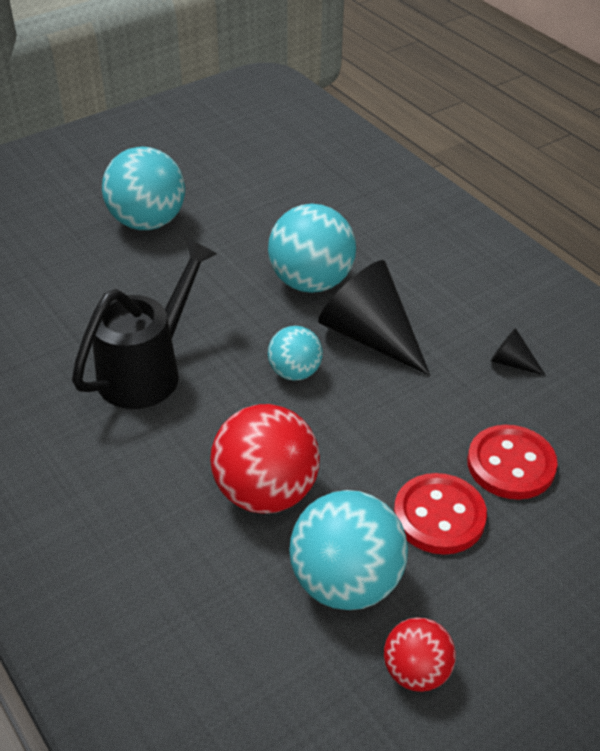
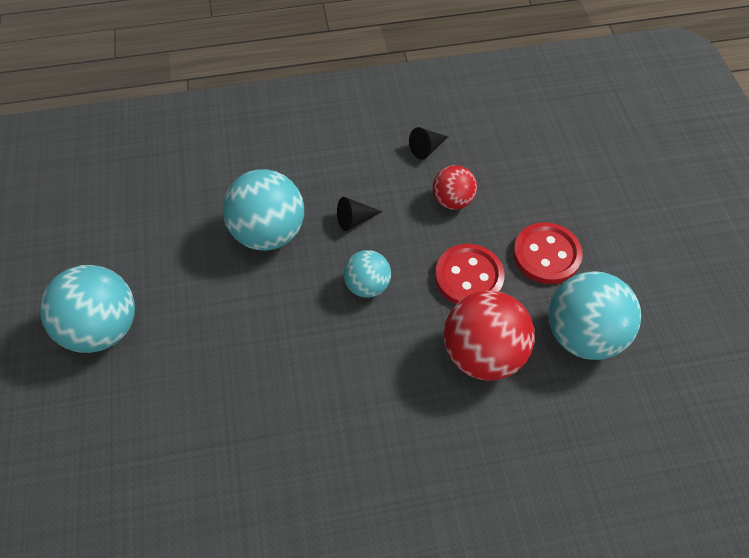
camera: 65 degrees left, 15 degrees up
black watering can [72,239,217,409] -> none
black cone [318,260,430,376] -> black cone [337,197,382,231], size x0.45
red ball [384,618,456,692] -> red ball moved to [433,165,477,210]
red button [467,425,558,500] -> red button moved to [435,244,505,304]

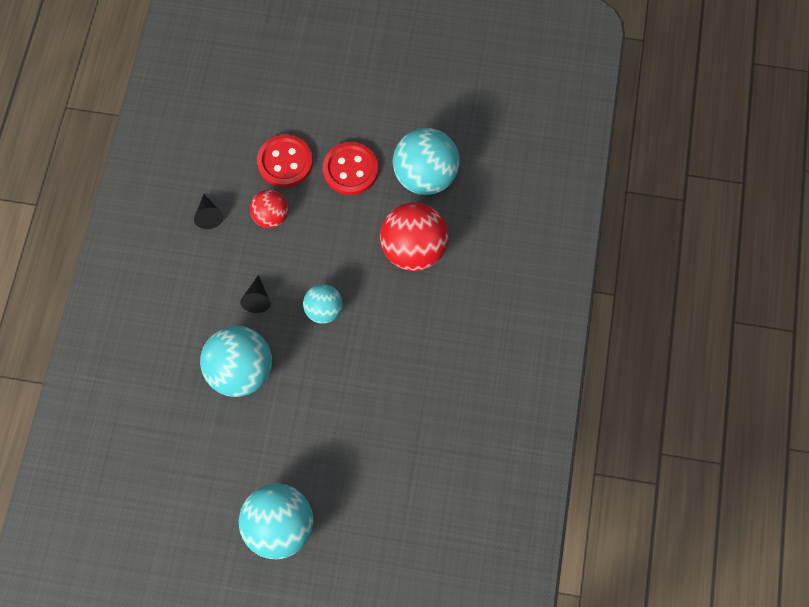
camera: 70 degrees left, 10 degrees up
red button [435,244,505,304] -> red button moved to [257,134,313,188]

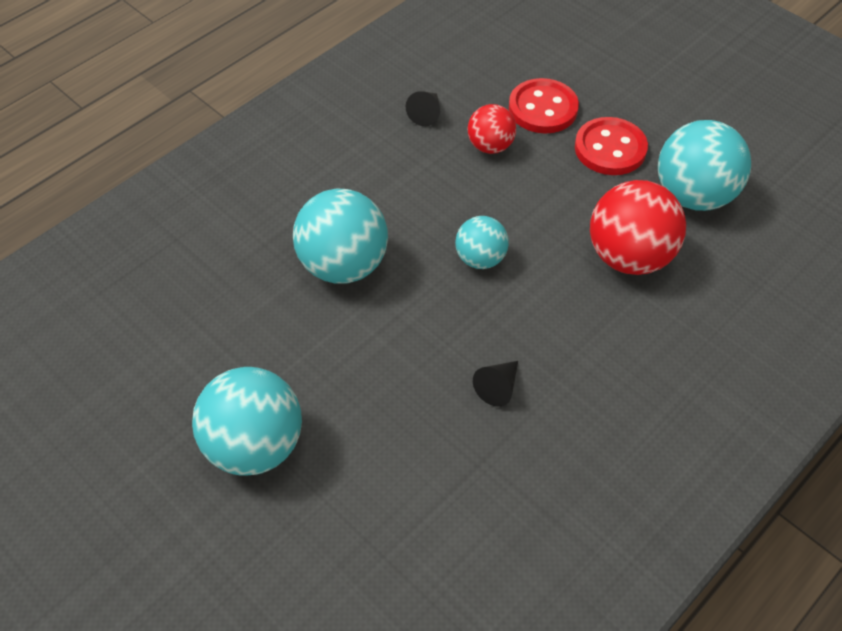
camera: 35 degrees right, 15 degrees down
black cone [240,275,271,313] -> black cone moved to [473,361,518,407]

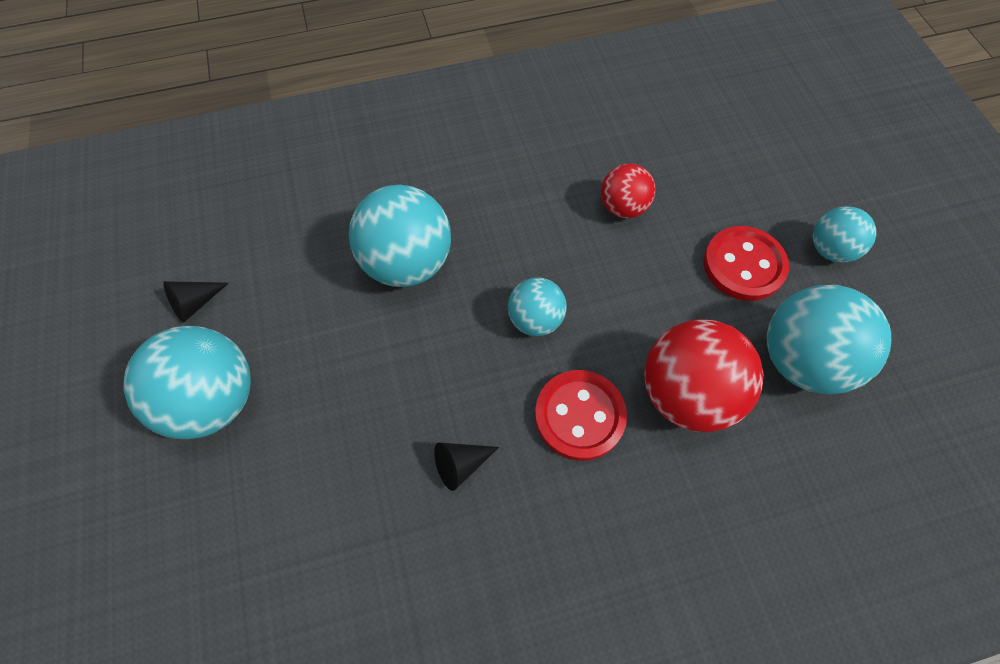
camera: 30 degrees right, 10 degrees up
black cone [406,91,440,126] -> black cone moved to [163,281,228,323]
red button [509,78,579,133] -> red button moved to [535,370,627,461]
none -> turquoise ball [813,206,876,263]

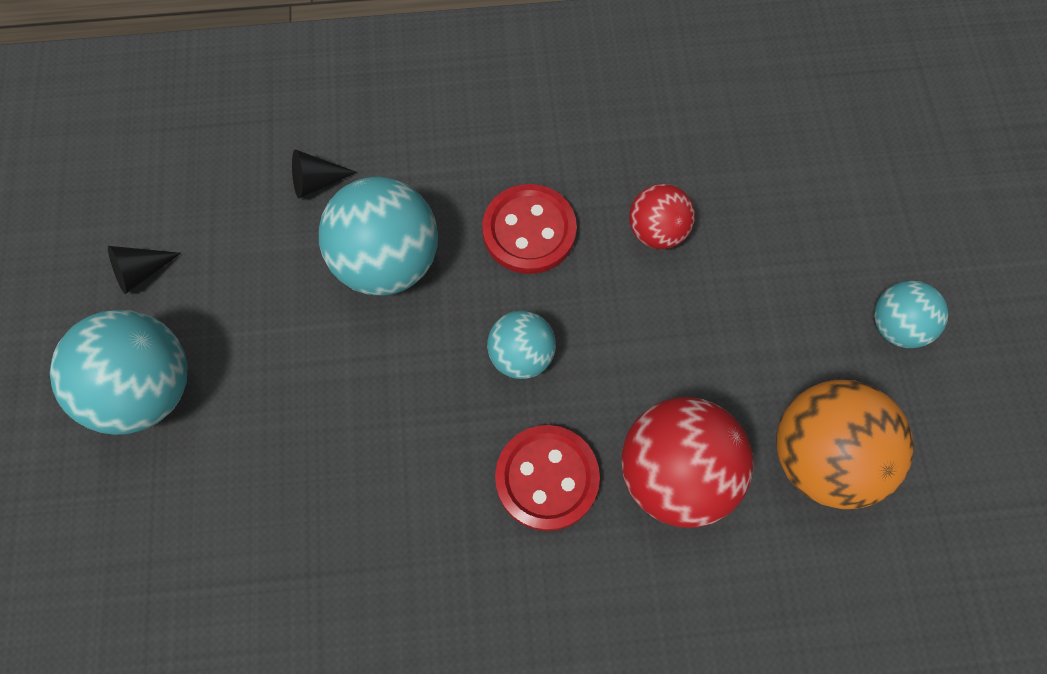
camera: 10 degrees right, 5 degrees up
black cone [434,442,499,491] -> black cone moved to [292,149,357,198]
red button [703,226,789,301] -> red button moved to [482,184,577,274]
turquoise ball [767,285,891,395] -> orange ball [776,380,914,509]

